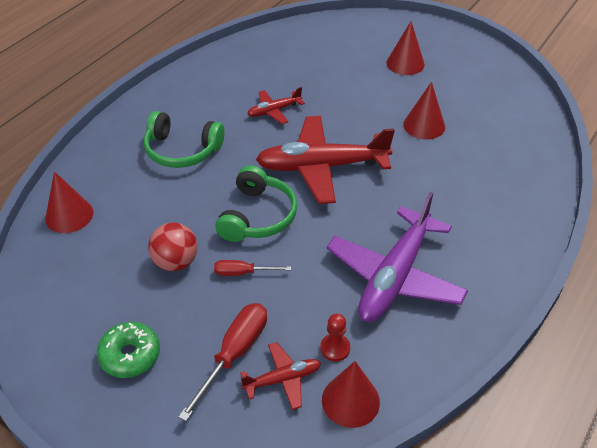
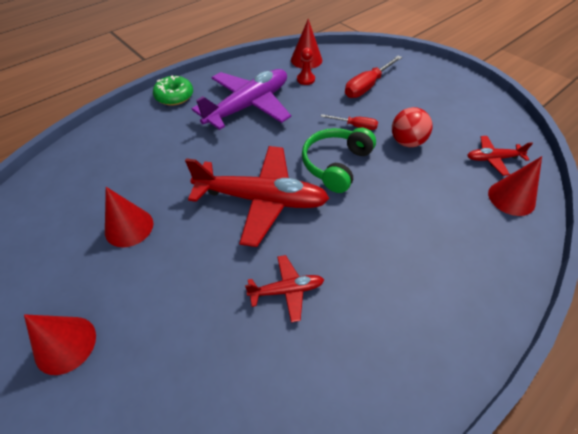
camera: 165 degrees left, 5 degrees up
green donut [97,322,160,378] -> green donut moved to [153,76,193,106]
green headphones [144,111,225,168] -> none
red plane [240,342,321,410] -> red plane moved to [467,136,533,176]

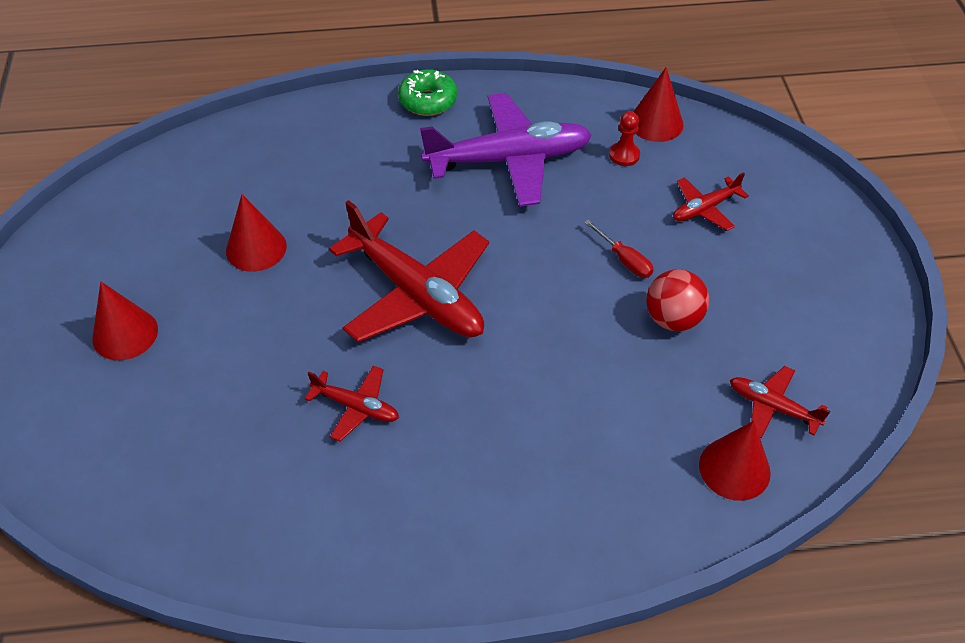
camera: 35 degrees right, 0 degrees up
green headphones [302,128,376,193] -> none
red screwdriver [345,55,402,98] -> red plane [673,172,749,231]

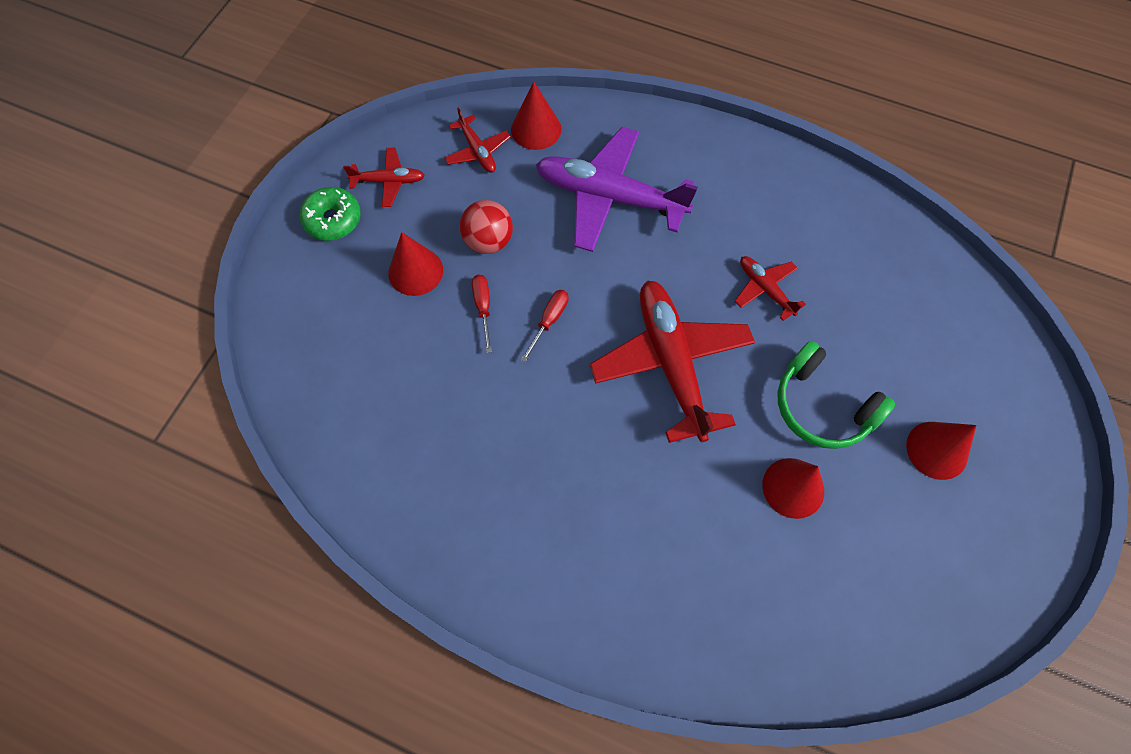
camera: 150 degrees left, 15 degrees up
green donut [398,69,457,116] -> green donut moved to [300,187,361,241]
purple plane [420,93,592,207] -> purple plane moved to [536,127,698,252]
red pawn [609,111,640,166] -> none
red cone [633,67,683,142] -> red cone moved to [388,232,443,296]
red plane [673,172,749,231] -> red plane moved to [343,148,425,207]
none -> red screwdriver [521,290,569,362]
none -> green headphones [778,341,895,449]

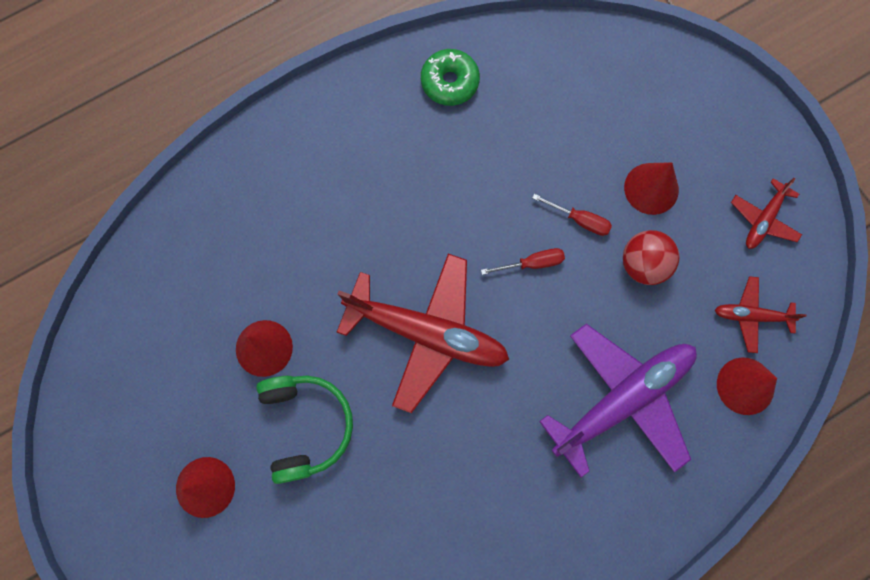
camera: 125 degrees right, 10 degrees up
green donut [300,187,361,241] -> green donut moved to [421,49,480,106]
red screwdriver [521,290,569,362] -> red screwdriver turned 75 degrees counterclockwise [481,248,565,275]
red plane [735,256,806,321] -> none
green headphones [778,341,895,449] -> green headphones turned 90 degrees clockwise [256,375,353,484]

